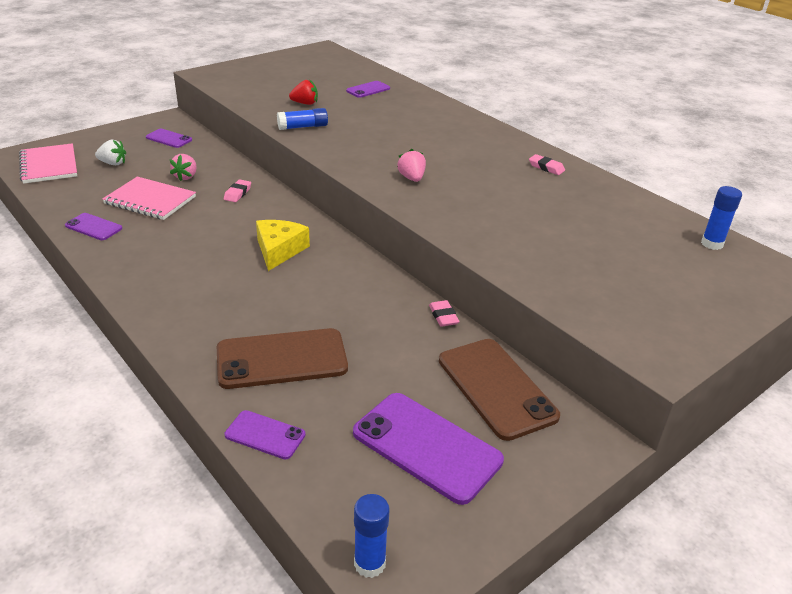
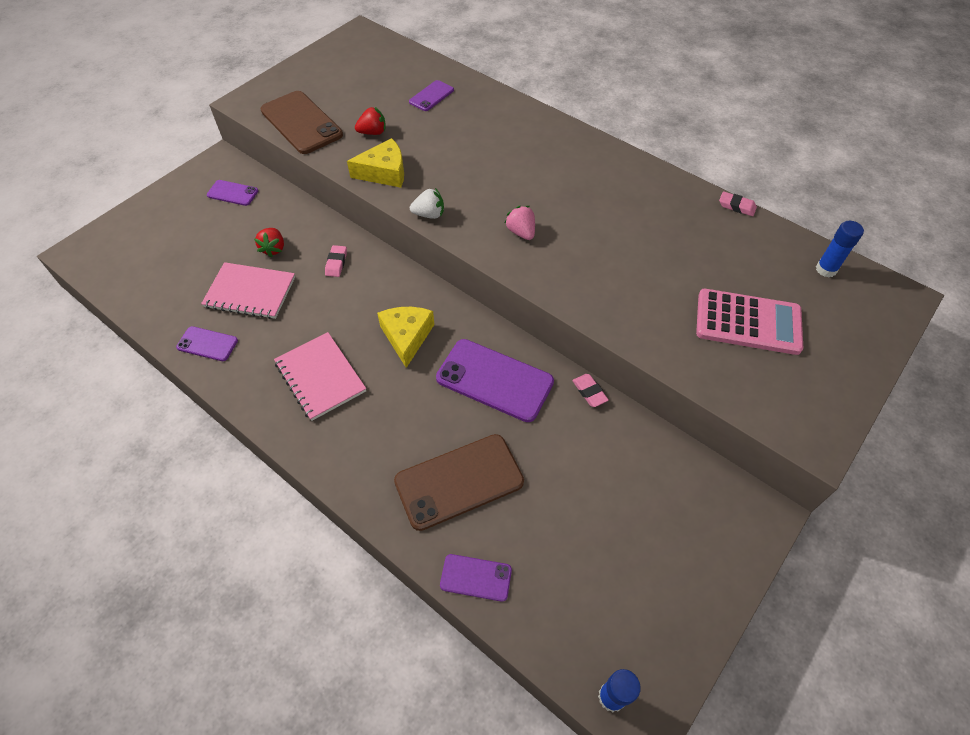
camera: 10 degrees left, 20 degrees up
pink notebook [19,143,77,184] -> pink notebook moved to [274,332,366,421]
white strawberry [95,140,126,165] -> white strawberry moved to [410,188,444,219]
pink strawberry [170,154,197,181] -> red strawberry [254,228,284,257]
blue glue stick [277,108,328,130] -> yellow cheese [347,138,404,188]
purple phone [353,393,504,505] -> purple phone moved to [436,339,554,422]
brown phone [439,339,560,441] -> brown phone moved to [261,91,343,154]
pink eraser [529,154,565,175] -> pink eraser moved to [719,191,757,216]
none -> pink calculator [696,289,803,355]

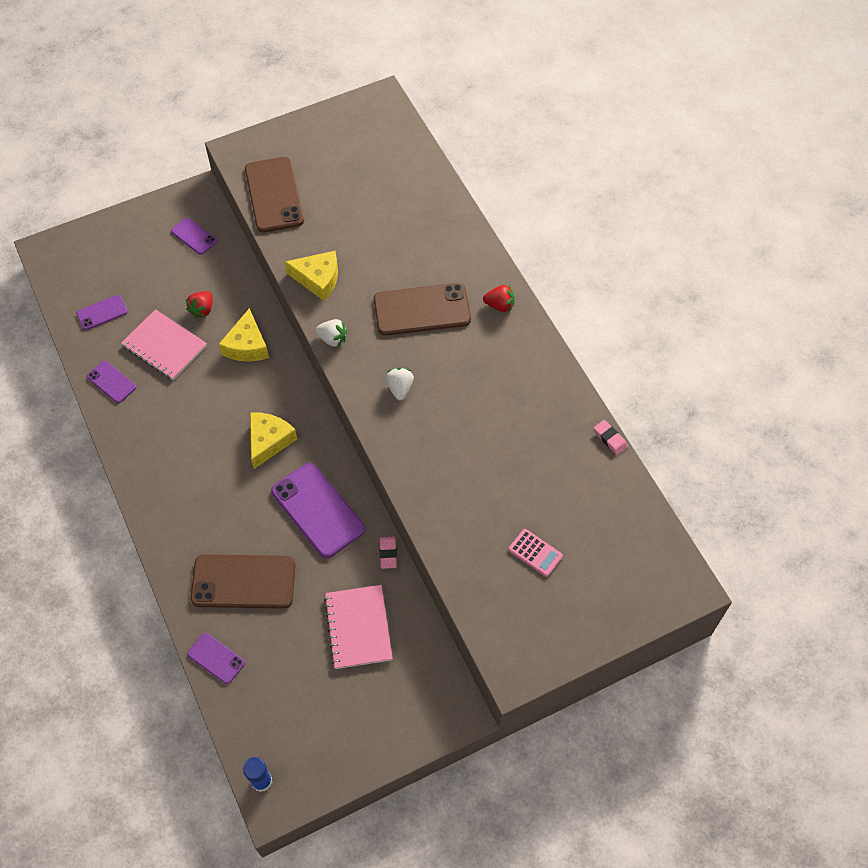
camera: 25 degrees right, 5 degrees up
pink notebook [274,332,366,421] -> pink notebook moved to [324,585,393,669]
pink eraser [325,245,347,277] -> yellow cheese [219,308,269,362]
red strawberry [355,107,386,135] -> red strawberry moved to [483,285,515,312]
purple phone [409,80,454,111] -> purple phone moved to [76,295,128,330]
pink strawberry [505,206,535,240] -> white strawberry [386,367,414,401]
pink calculator [696,289,803,355] -> pink calculator [508,529,563,577], size x0.52
blue glue stick [816,221,864,277] -> none
none -> brown phone [374,283,471,336]

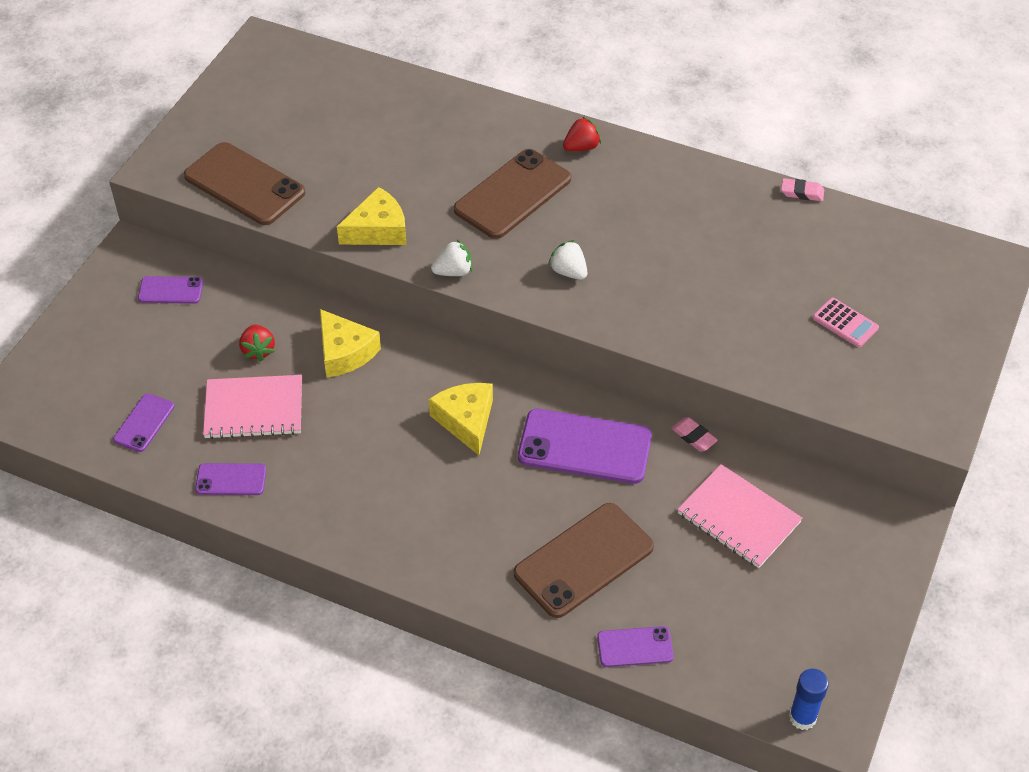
camera: 40 degrees left, 10 degrees down
pink calculator [508,529,563,577] -> pink calculator turned 45 degrees clockwise [813,297,879,347]

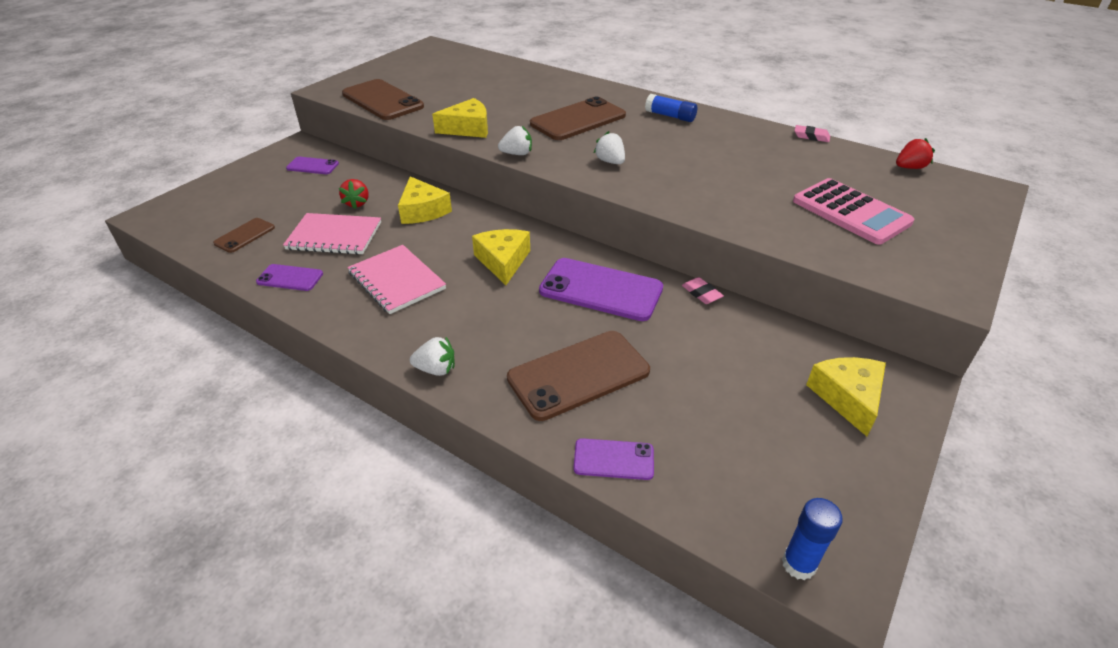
camera: 10 degrees right, 10 degrees down
purple phone [113,393,175,452] -> brown phone [213,218,275,253]
red strawberry [563,116,601,151] -> red strawberry moved to [896,138,935,169]
pink notebook [677,464,803,568] -> pink notebook moved to [347,245,446,314]
pink calculator [813,297,879,347] -> pink calculator [793,178,914,245], size x1.91
none -> white strawberry [410,337,455,376]
none -> blue glue stick [645,94,697,122]
none -> yellow cheese [806,357,886,436]

